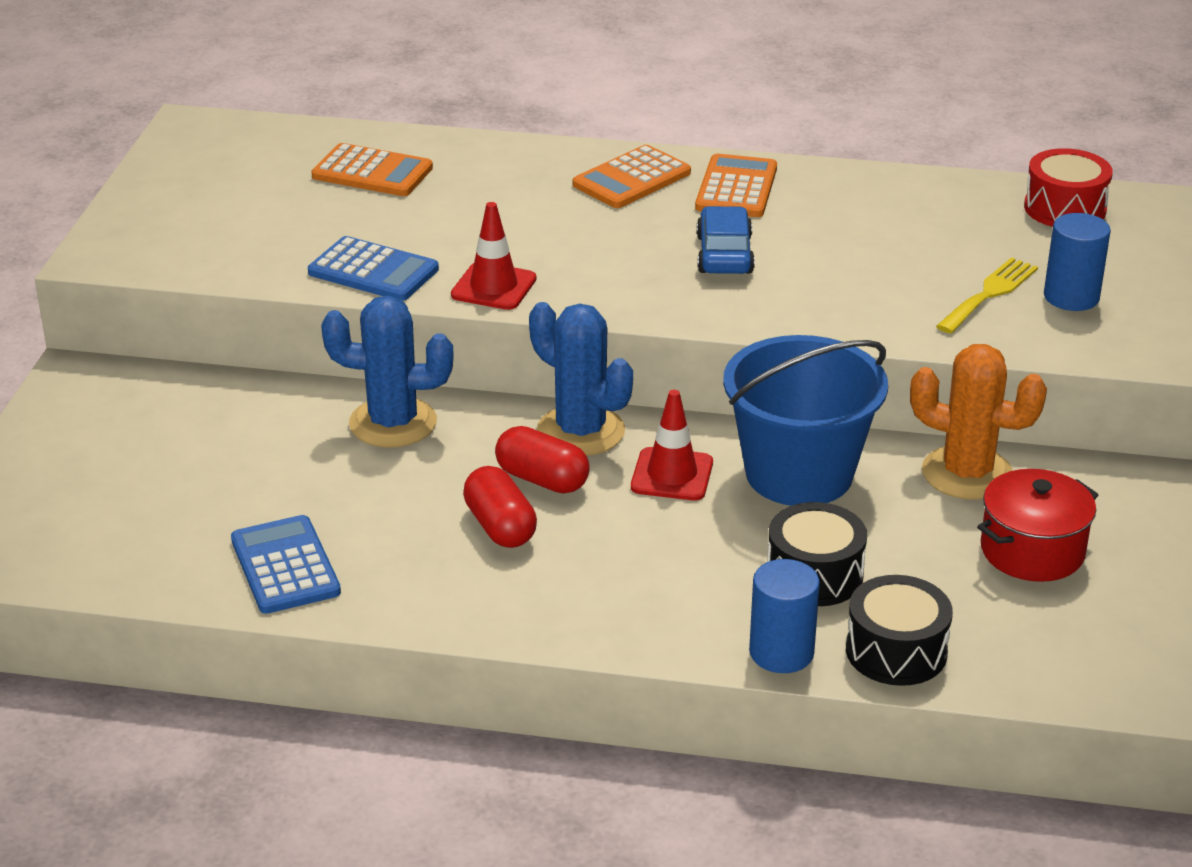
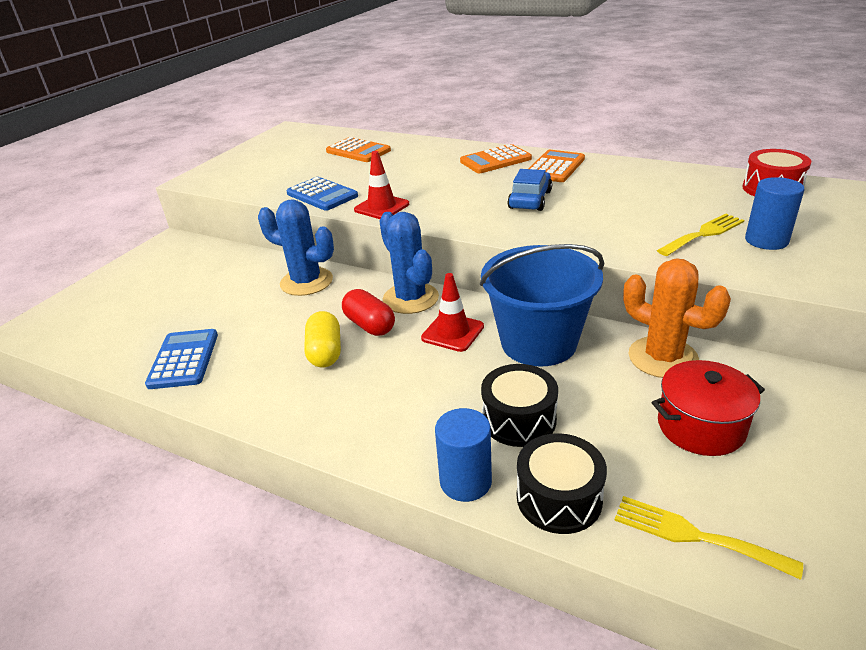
camera: 20 degrees right, 0 degrees up
red capsule [463,466,537,548] -> yellow capsule [304,311,341,368]
none -> yellow fork [614,496,803,580]

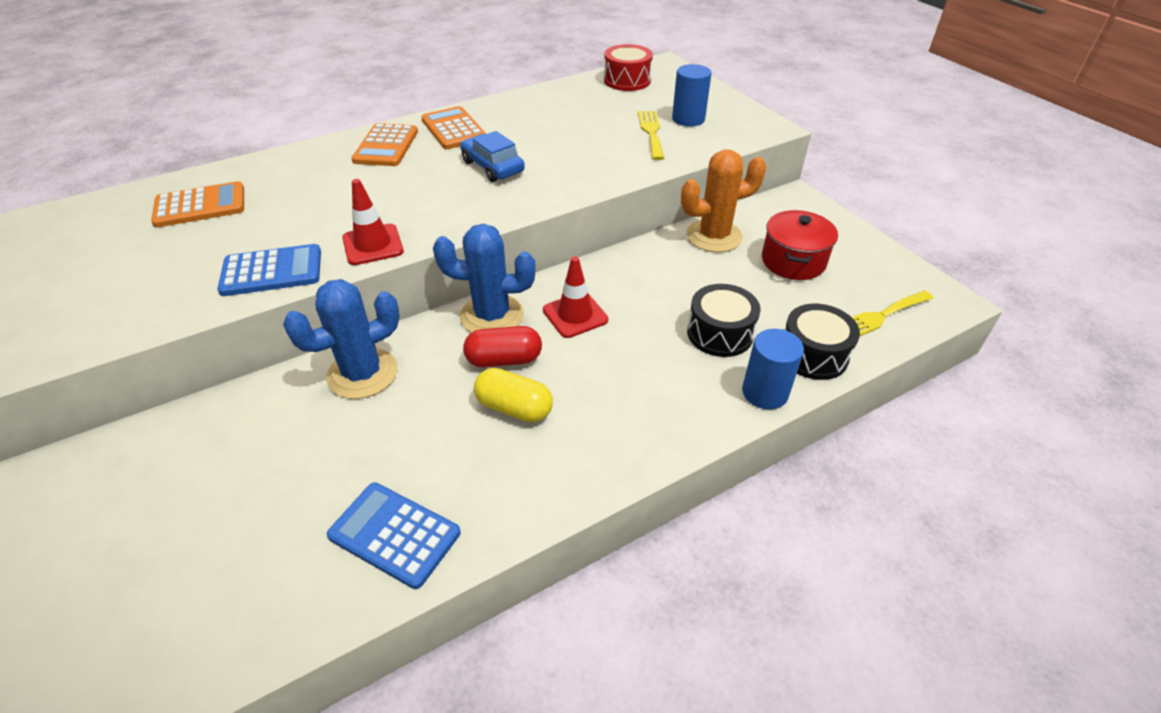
camera: 60 degrees left, 10 degrees up
blue bucket [480,244,604,367] -> none

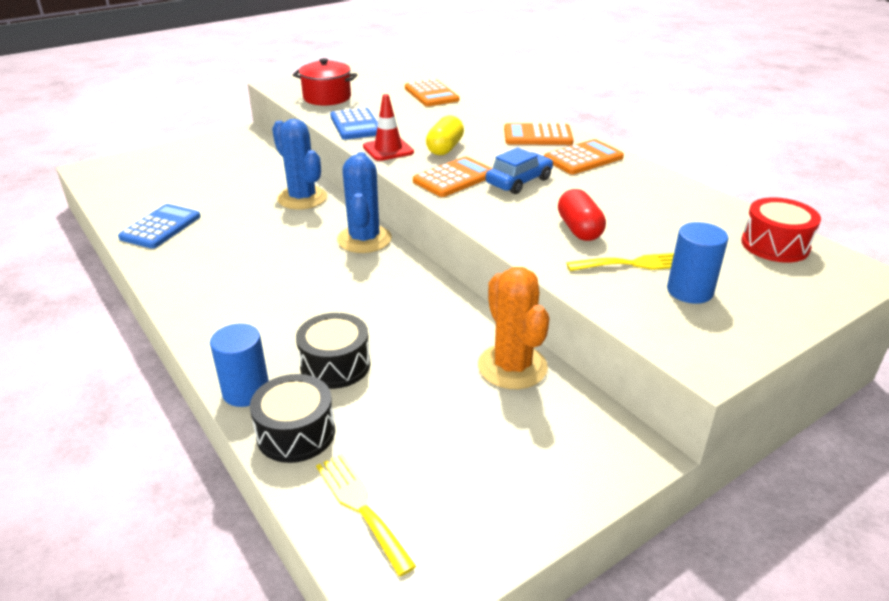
camera: 85 degrees right, 10 degrees down
red capsule [463,326,542,367] -> red capsule moved to [558,189,606,241]
yellow capsule [474,368,553,422] -> yellow capsule moved to [426,116,464,155]
red traffic cone [543,257,608,338] -> none
red pot [762,210,838,280] -> red pot moved to [293,58,358,106]
none -> orange calculator [413,156,493,197]

